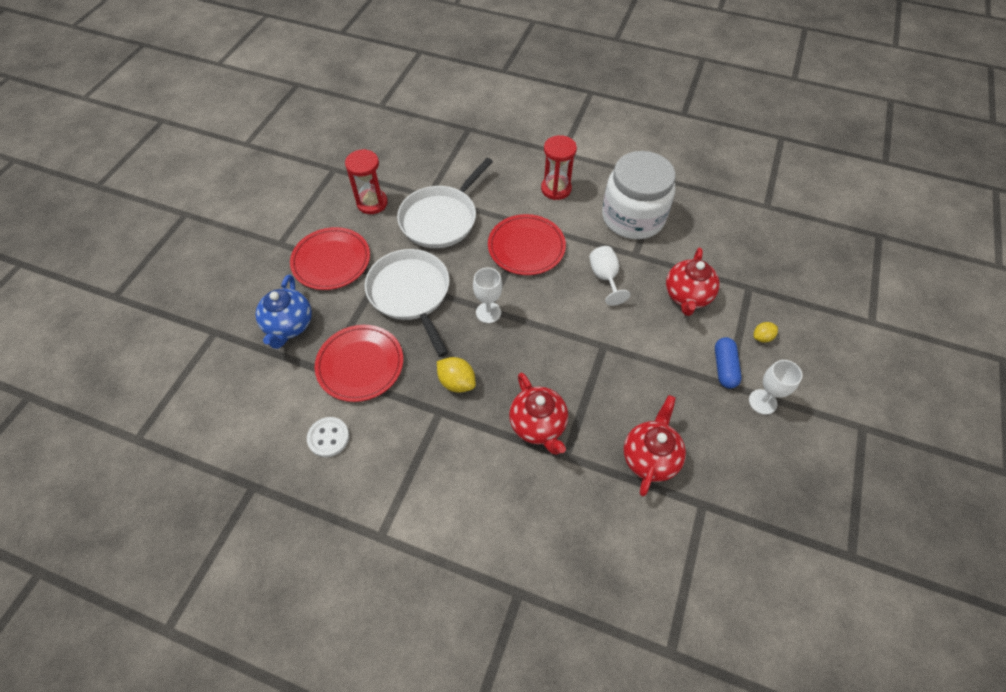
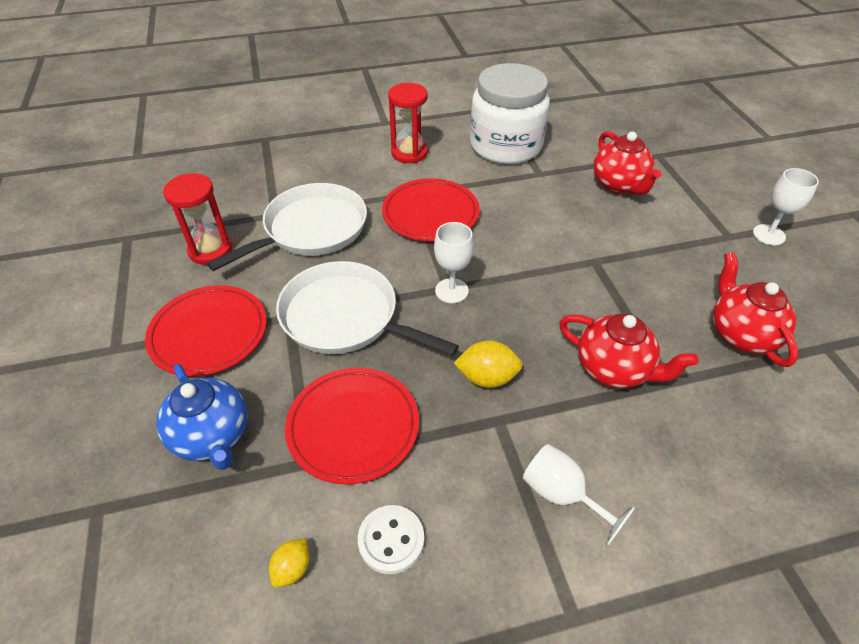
camera: 35 degrees left, 10 degrees down
white pan [397,158,493,248] -> white pan turned 135 degrees counterclockwise [207,183,367,271]
white goblet [589,246,630,306] -> white goblet moved to [523,444,635,546]
blue capsule [715,337,742,389] -> none
yellow lemon [754,322,778,342] -> yellow lemon moved to [269,538,310,587]

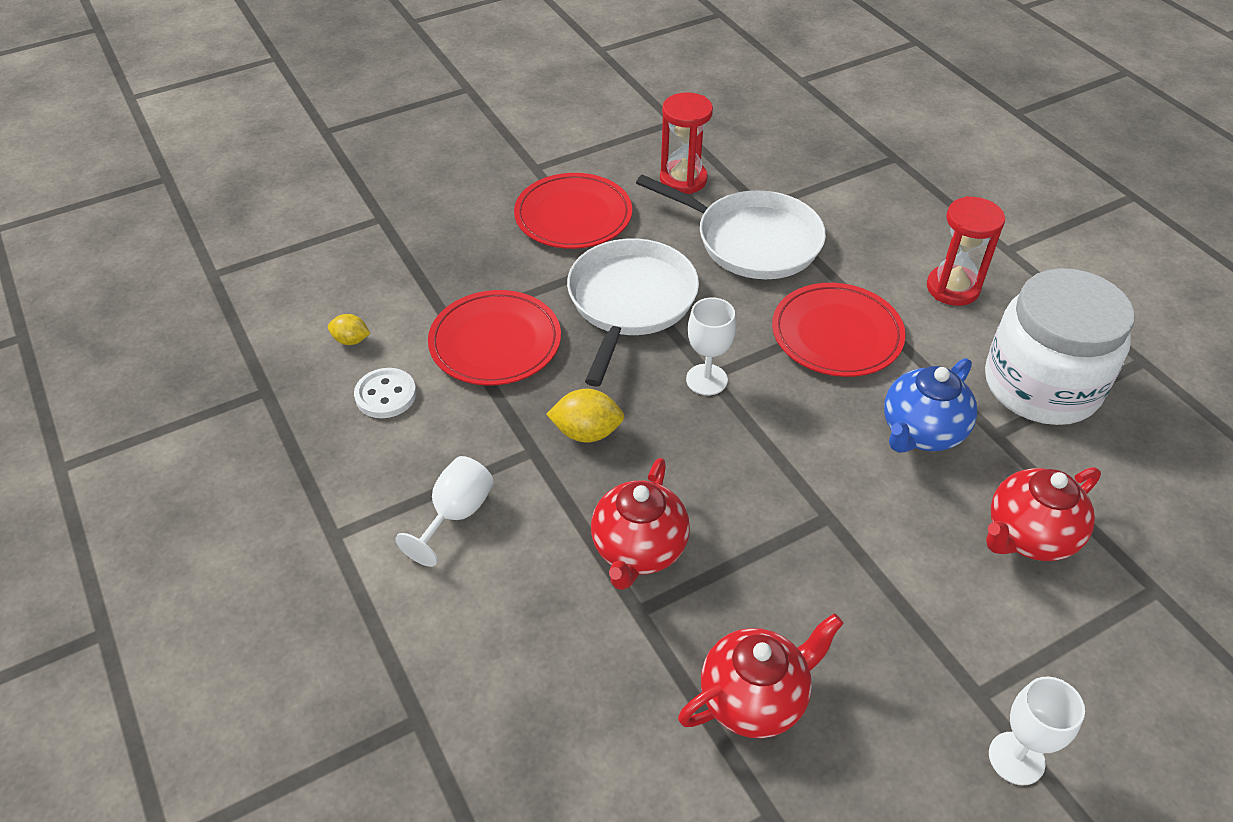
camera: 75 degrees right, 0 degrees up
blue teapot [156,364,247,470] -> blue teapot moved to [884,358,977,453]
yellow lemon [454,340,523,388] -> yellow lemon turned 75 degrees counterclockwise [546,389,624,443]

